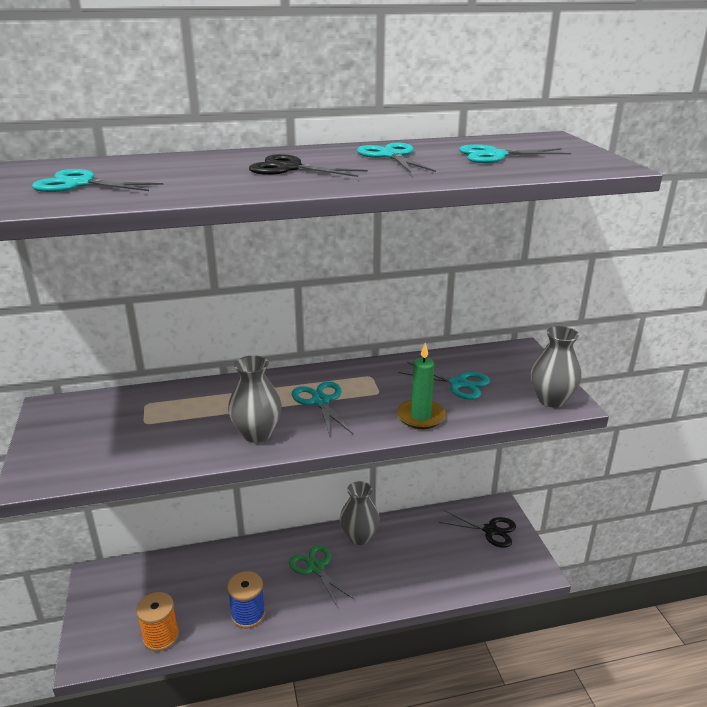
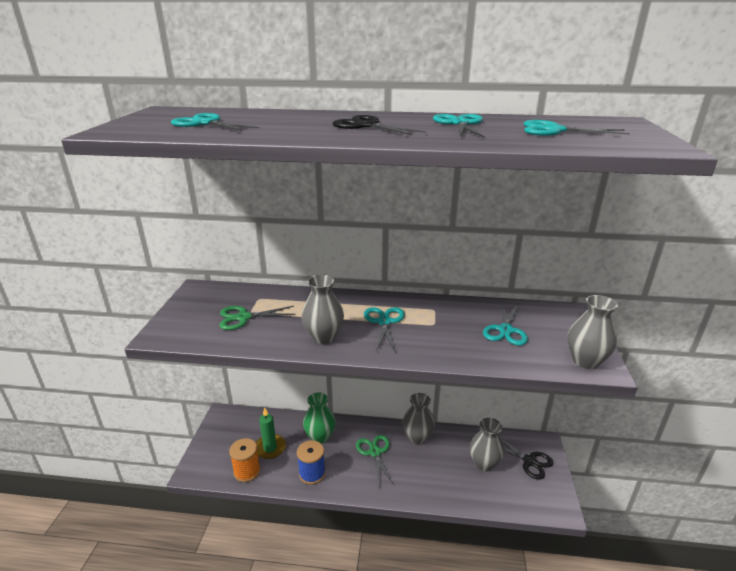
camera: 20 degrees right, 0 degrees up
green candle [397,343,446,429] -> green candle moved to [256,407,286,459]
turquoise scissors [399,362,490,400] -> turquoise scissors turned 60 degrees clockwise [483,303,528,346]
none -> green scissors [219,306,296,330]
none -> green vase [303,393,335,444]
none -> grey vase [469,418,505,472]

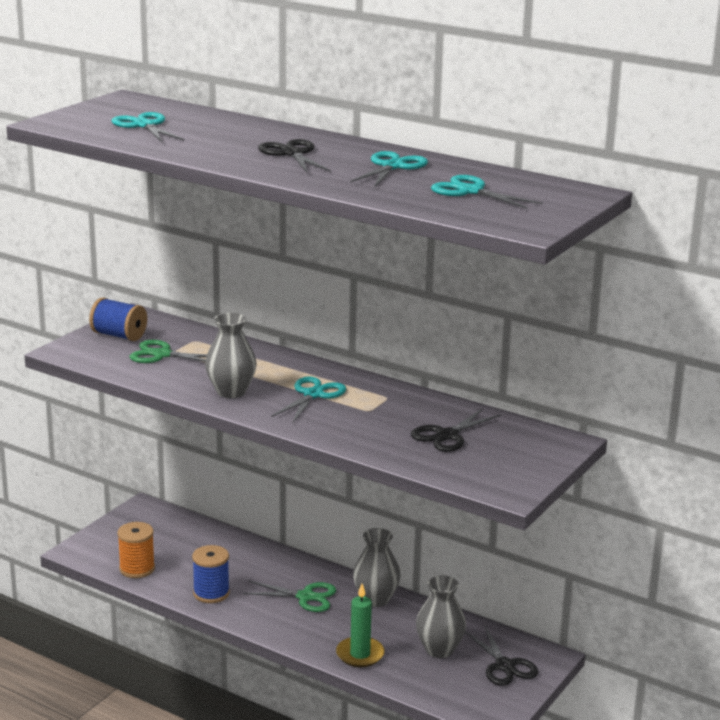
camera: 25 degrees right, 5 degrees down
green candle [256,407,286,459] -> green candle moved to [336,584,385,667]
green vase [303,393,335,444] -> none
green scissors [356,435,395,486] -> green scissors turned 90 degrees clockwise [243,581,336,612]
turquoise scissors [483,303,528,346] -> black scissors [411,408,501,452]
grey vase [568,295,618,369] -> none
none -> blue spool [89,297,147,341]

